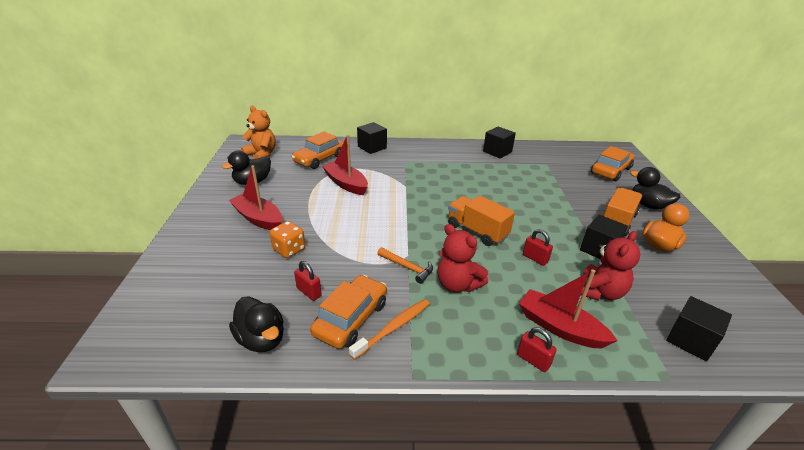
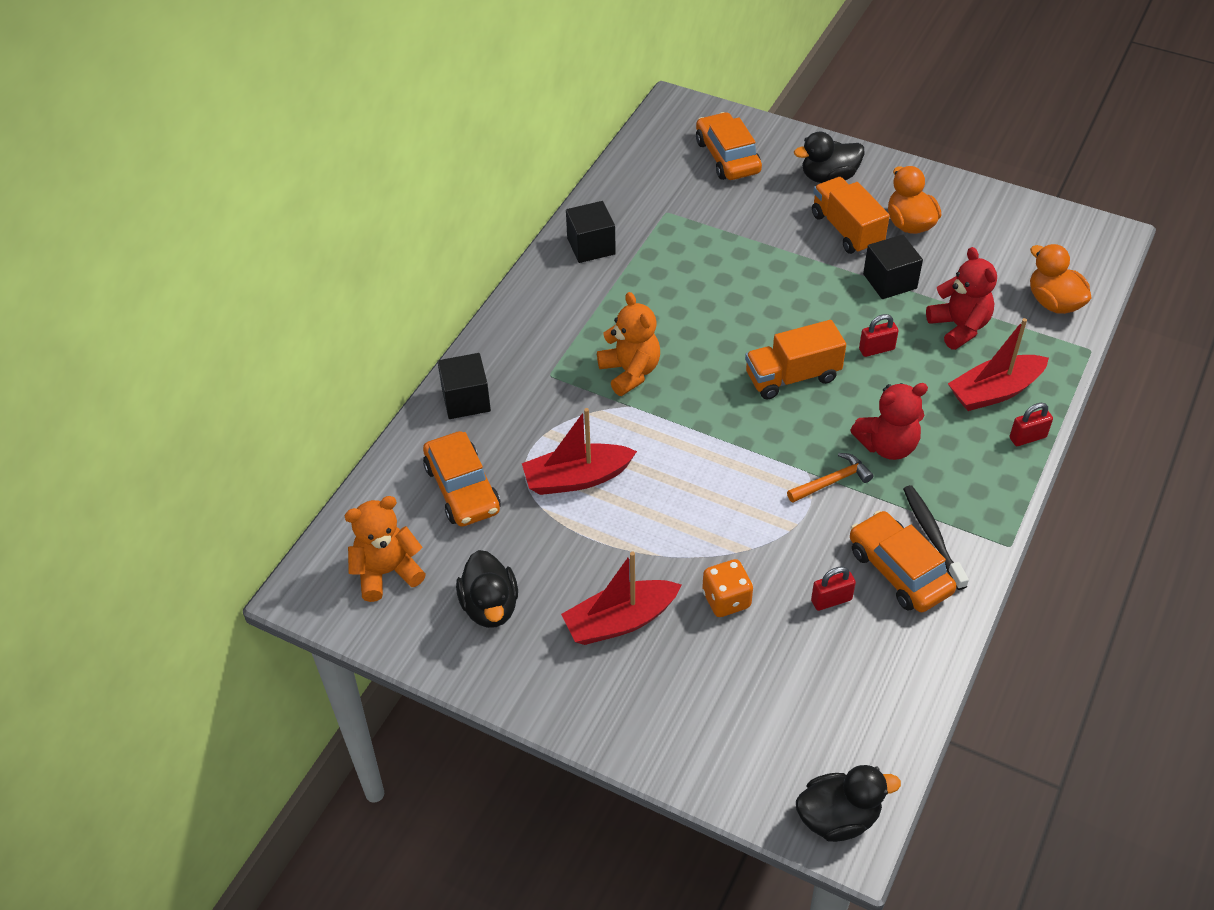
camera: 60 degrees left, 15 degrees up
black duck [229,296,284,352] -> black duck moved to [796,765,901,842]
orange toothbrush [349,299,430,360] -> black toothbrush [903,485,969,590]
black cube [666,296,732,361] -> orange duck [1030,244,1092,314]
none -> orange teddy bear [597,292,660,396]

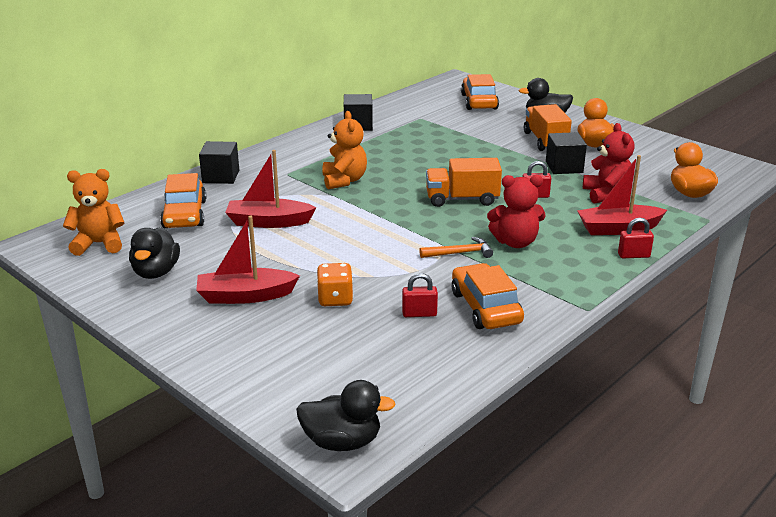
camera: 15 degrees right, 20 degrees down
black toothbrush [903,485,969,590] -> none

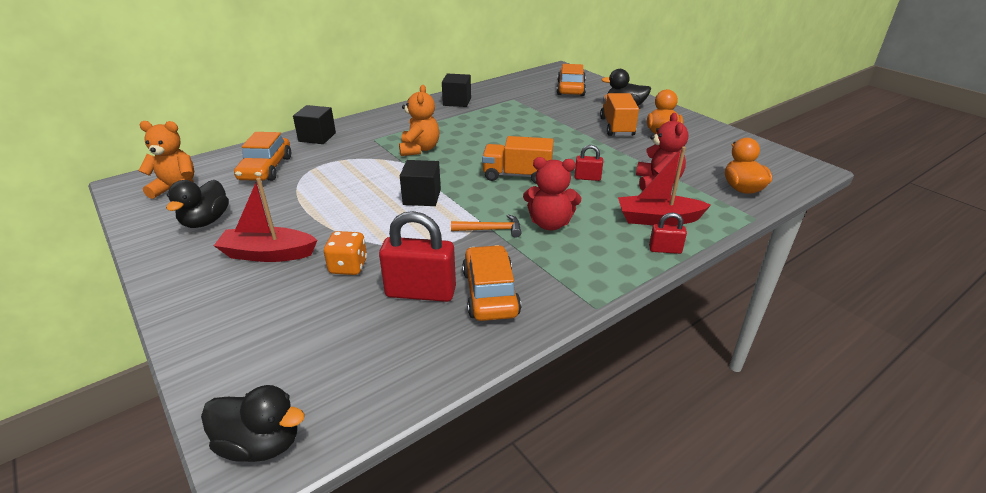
camera: 10 degrees right, 5 degrees up
red boat [225,150,317,228] -> none
red padlock [402,273,438,317] -> red padlock [379,211,456,302], size x1.96
black cube [546,132,587,174] -> black cube moved to [400,160,441,206]

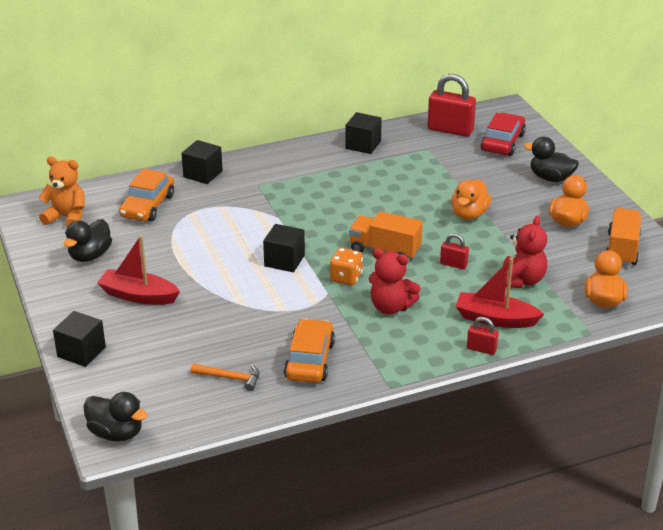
camera: 15 degrees right, 0 degrees up
orange dice [324,231,367,275] -> orange dice moved to [330,248,363,285]
red padlock [379,211,456,302] -> red padlock moved to [428,74,476,137]
orange teddy bear [399,85,439,156] -> none
orange hammer [451,214,521,238] -> orange hammer moved to [191,363,259,391]
orange car [557,64,586,96] -> red car [481,113,526,156]
orange truck [600,93,639,136] -> orange truck moved to [606,208,641,266]
none -> black cube [53,311,106,367]
none -> orange duck [451,179,491,220]

